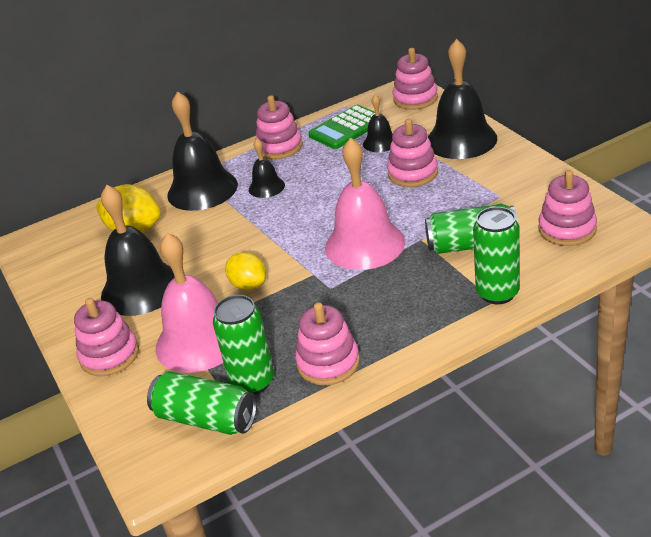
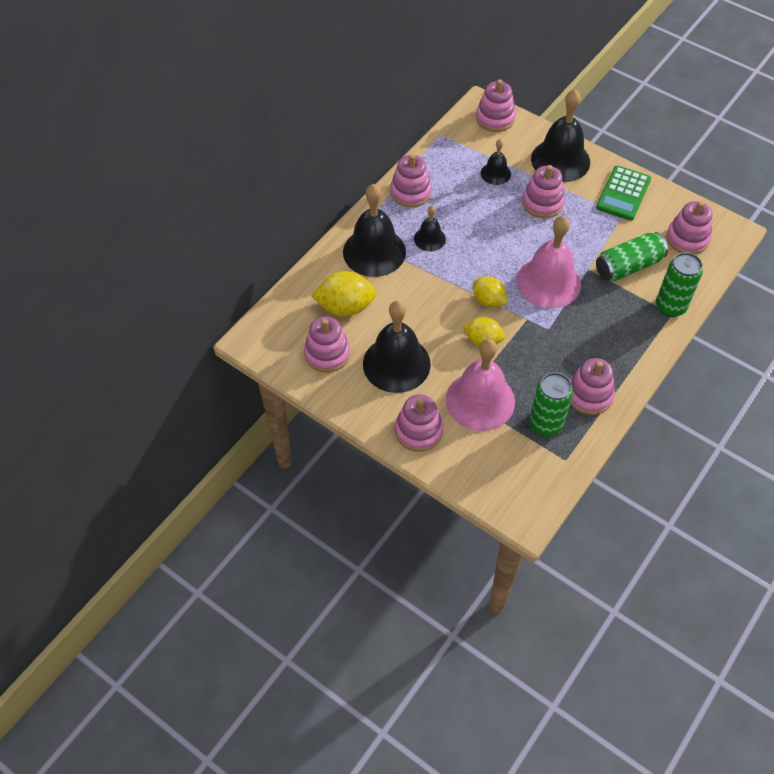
camera: 30 degrees left, 20 degrees up
green can [147,371,257,435] -> none
green calculator [308,105,375,149] -> green calculator moved to [596,165,651,221]
none -> pink stacking toy [304,317,350,372]
none -> yellow lemon [473,277,507,307]

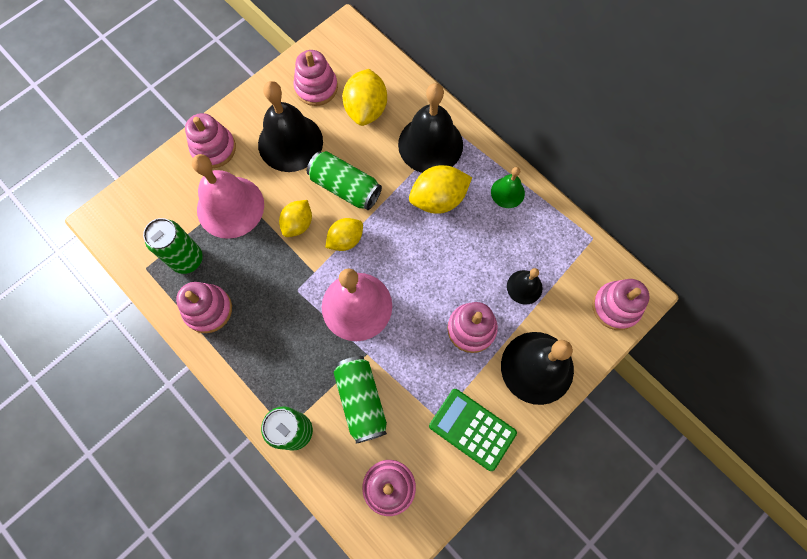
camera: 100 degrees right, 15 degrees up
pink stacking toy [390,154,432,207] -> green bell [491,167,525,208]
black bell [414,206,446,251] -> yellow lemon [409,165,472,214]
none -> green can [307,151,382,210]

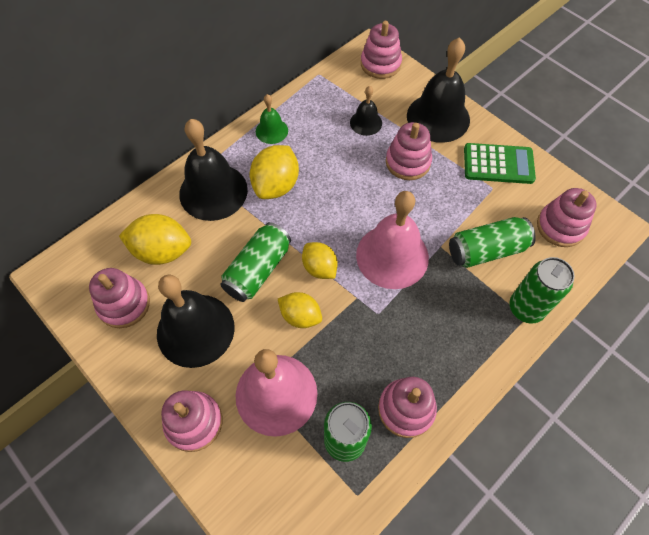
camera: 90 degrees left, 10 degrees down
yellow lemon [409,165,472,214] -> yellow lemon turned 45 degrees clockwise [250,145,299,199]
green calculator [429,389,517,471] -> green calculator turned 120 degrees counterclockwise [464,143,536,184]

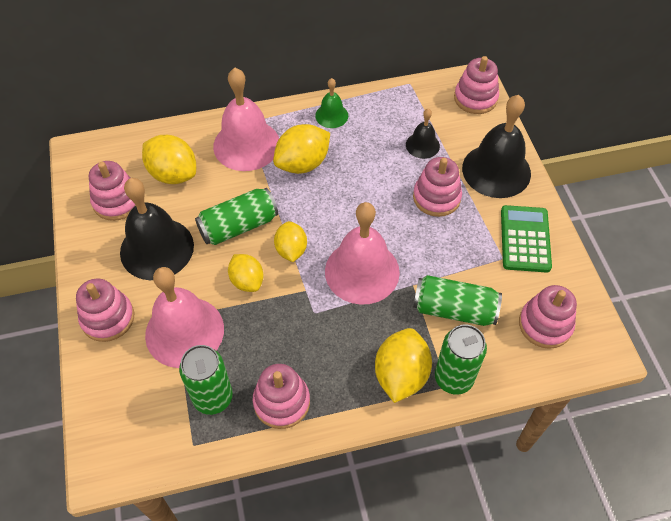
camera: 30 degrees right, 5 degrees down
black bell [179,119,248,221] -> pink bell [213,68,279,171]
green calculator [464,143,536,184] -> green calculator turned 120 degrees counterclockwise [501,205,552,273]
none -> yellow lemon [375,328,432,403]

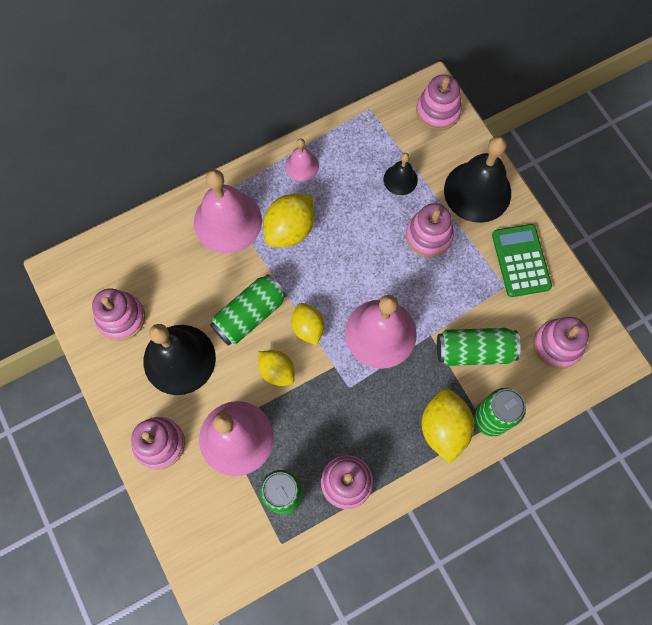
camera: 15 degrees left, 15 degrees up
yellow lemon [142,135,196,184] -> none
green bell [315,78,348,128] -> pink bell [285,138,319,182]

